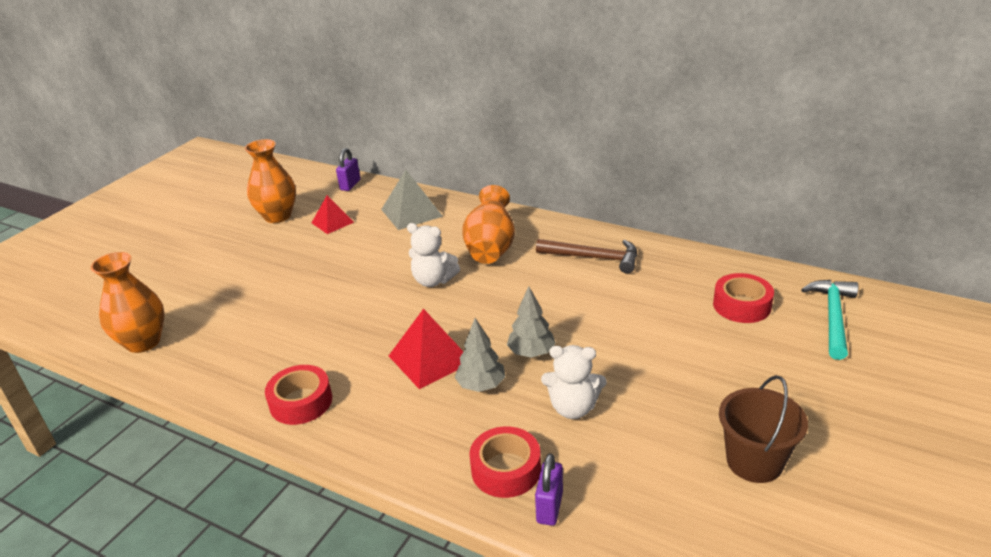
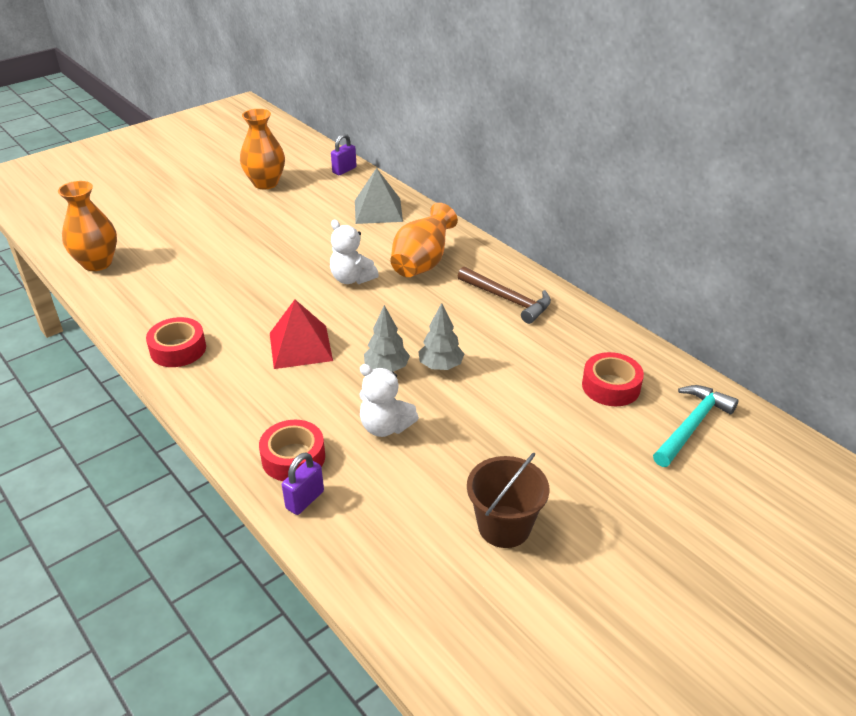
camera: 20 degrees right, 5 degrees up
red pyramid [312,195,354,234] -> none
grey tree [455,318,506,392] -> grey tree moved to [418,303,464,370]

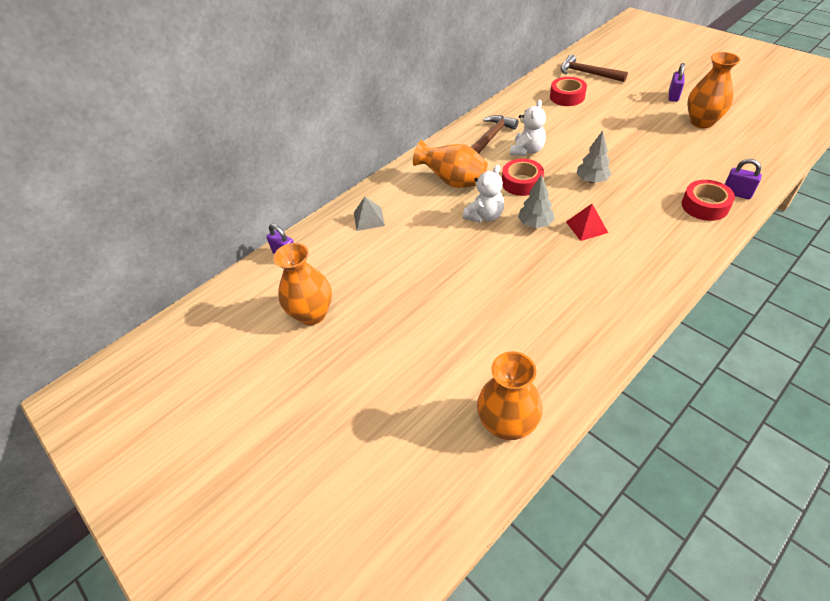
camera: 90 degrees left, 10 degrees up
red tape [146,317,206,367] -> red tape moved to [502,159,544,196]
red pyramid [270,300,333,369] -> red pyramid [566,204,608,241], size x0.65
grey pyramid [355,168,403,224] -> grey pyramid [354,197,385,231], size x0.65
white teddy bear [359,364,419,437] -> white teddy bear moved to [510,100,546,156]
grey tree [418,303,464,370] -> grey tree moved to [518,174,555,228]
brown bucket [467,453,549,548] -> orange vase [687,52,740,128]
turquoise hammer [653,385,739,467] -> brown hammer [560,55,628,82]
none -> purple padlock [669,63,685,102]

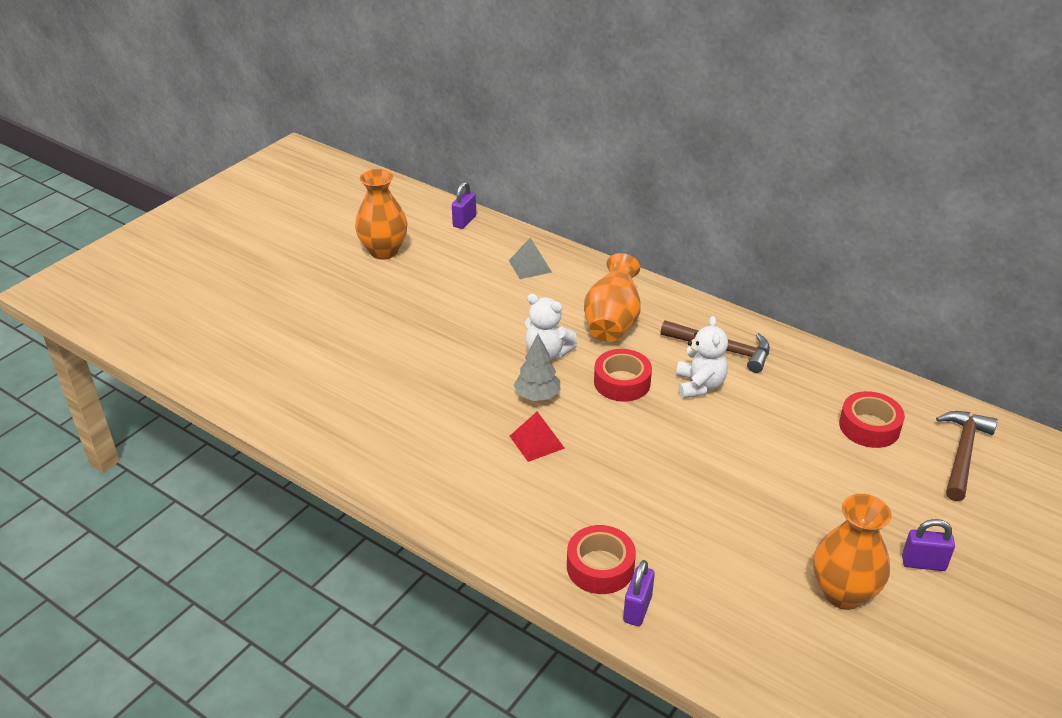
camera: 75 degrees right, 10 degrees down
orange vase [477,351,543,440] -> none
white teddy bear [510,100,546,156] -> white teddy bear turned 105 degrees counterclockwise [676,316,728,399]
grey tree [576,130,611,183] -> none

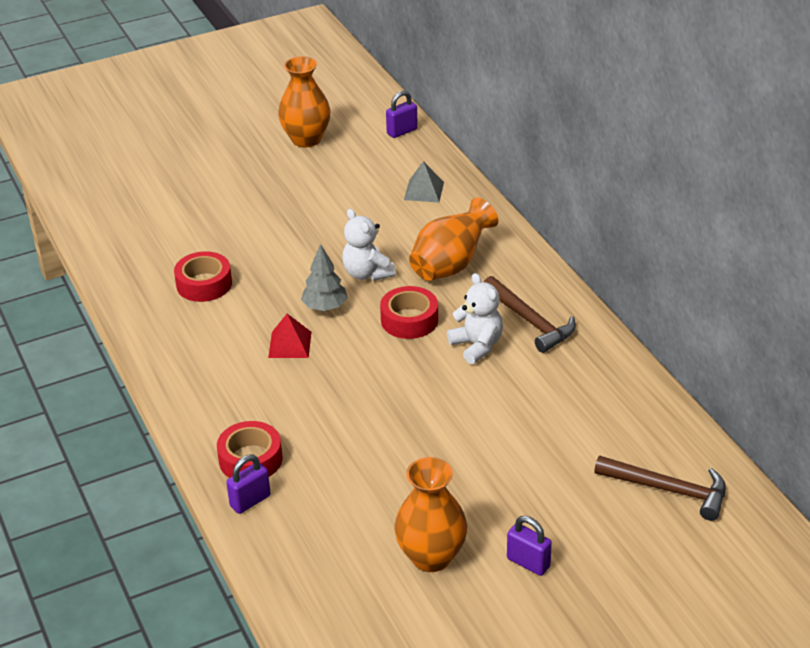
camera: 30 degrees right, 0 degrees up
white teddy bear [676,316,728,399] -> white teddy bear turned 60 degrees counterclockwise [447,273,503,364]
red tape [839,391,905,448] -> red tape moved to [174,251,232,302]
brown hammer [936,411,998,501] -> brown hammer turned 60 degrees clockwise [594,456,726,521]

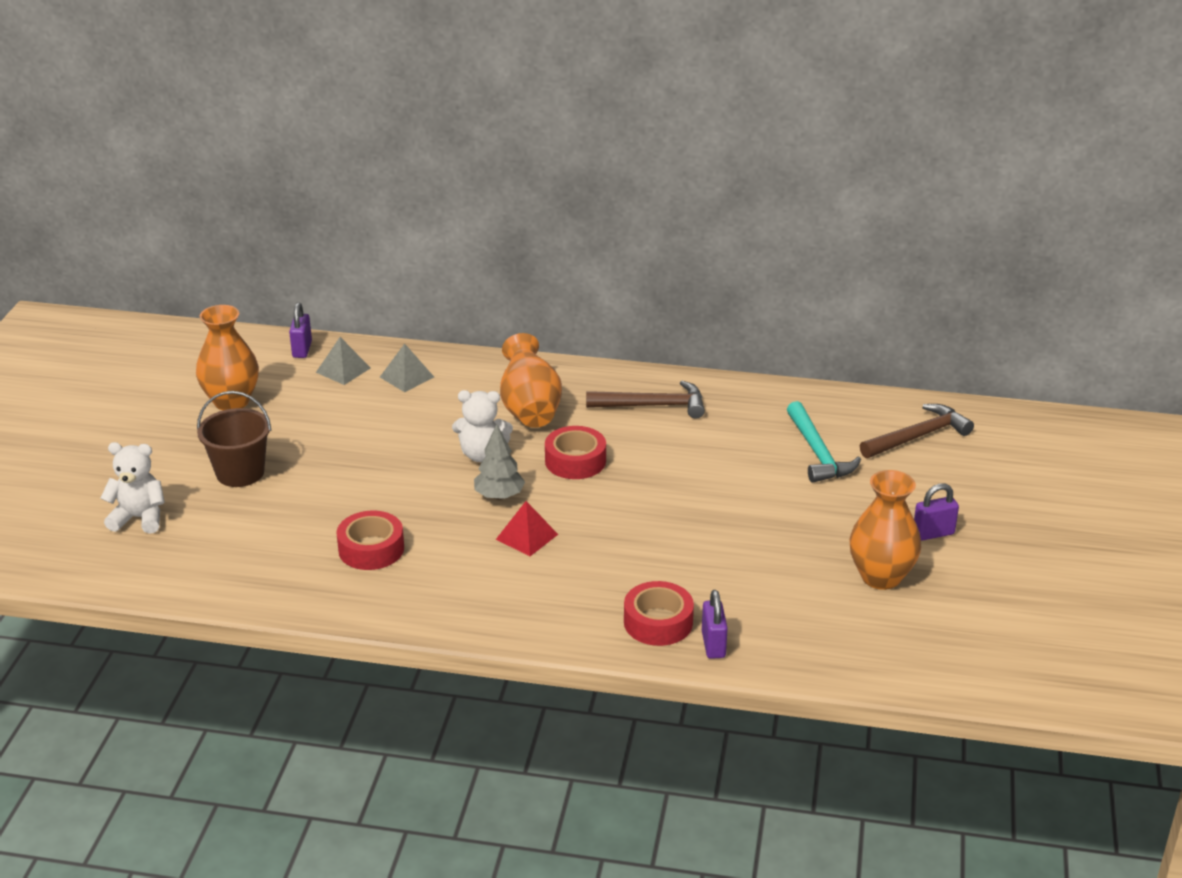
camera: 55 degrees left, 5 degrees down
white teddy bear [447,273,503,364] -> white teddy bear moved to [101,442,165,534]
none -> brown bucket [197,391,271,487]
none -> grey pyramid [316,337,370,385]
none -> turquoise hammer [787,401,861,483]

